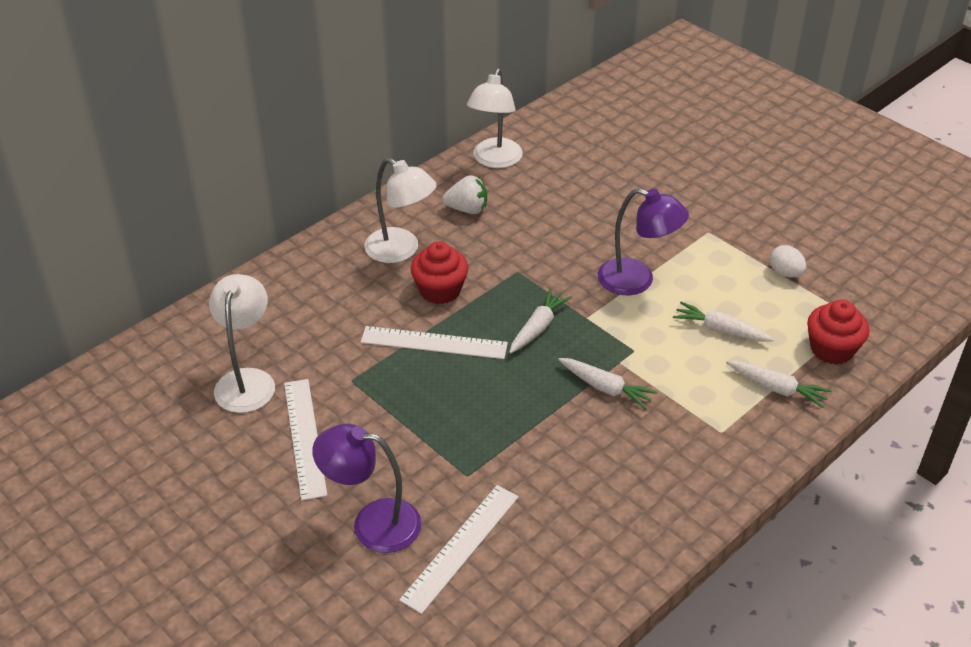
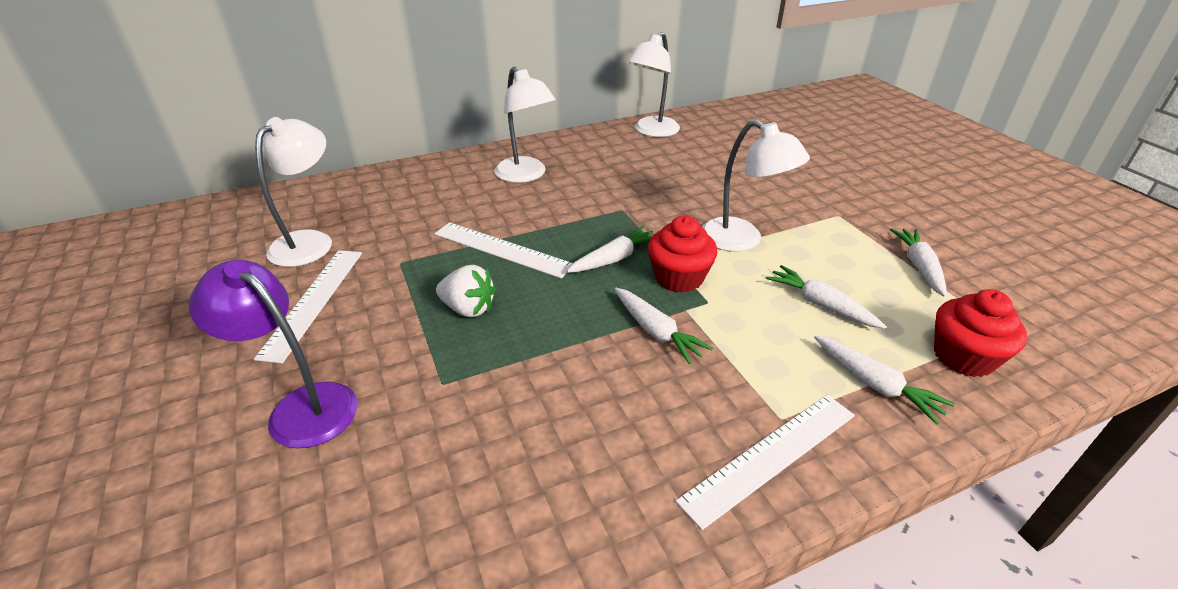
camera: 20 degrees right, 5 degrees down
white ruler [399,485,519,614] -> white ruler moved to [675,395,855,530]
red cupcake [411,242,468,304] -> red cupcake moved to [648,216,717,293]
white strawberry [442,175,487,214] -> white strawberry moved to [436,265,496,318]
purple lamp [597,188,689,295] -> white lamp [702,120,810,252]
white egg [770,245,807,277] -> white carrot [890,228,947,297]

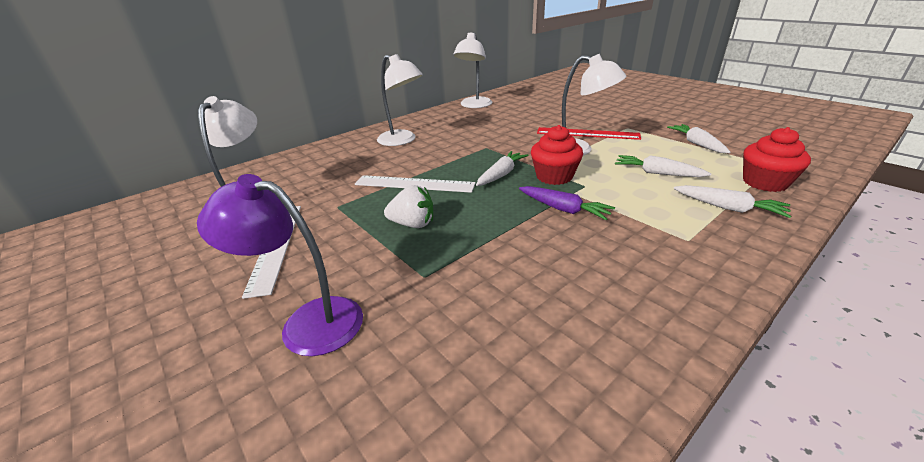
camera: 15 degrees left, 5 degrees down
white carrot [615,288,713,364] -> purple carrot [519,186,615,220]
white ruler [675,395,855,530] -> none
none -> red ruler [537,127,641,140]

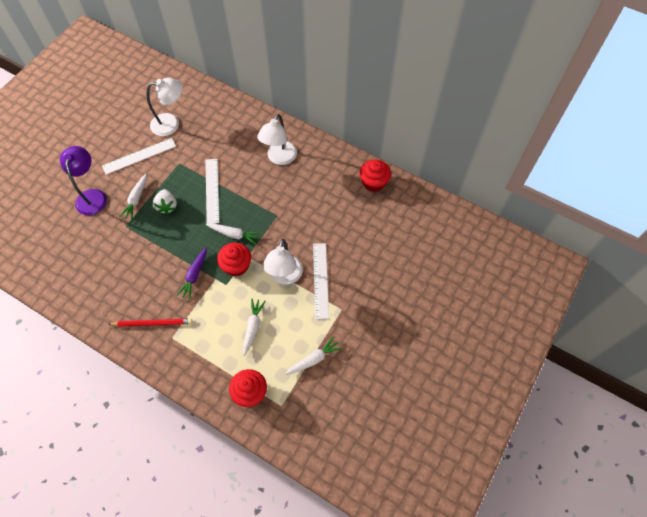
camera: 70 degrees right, 30 degrees up
white lamp [453,32,492,108] -> red cupcake [360,160,391,192]
red ruler [537,127,641,140] -> white ruler [313,243,329,319]
white carrot [673,185,791,218] -> white carrot moved to [119,174,147,220]
none -> red pencil [108,319,192,327]

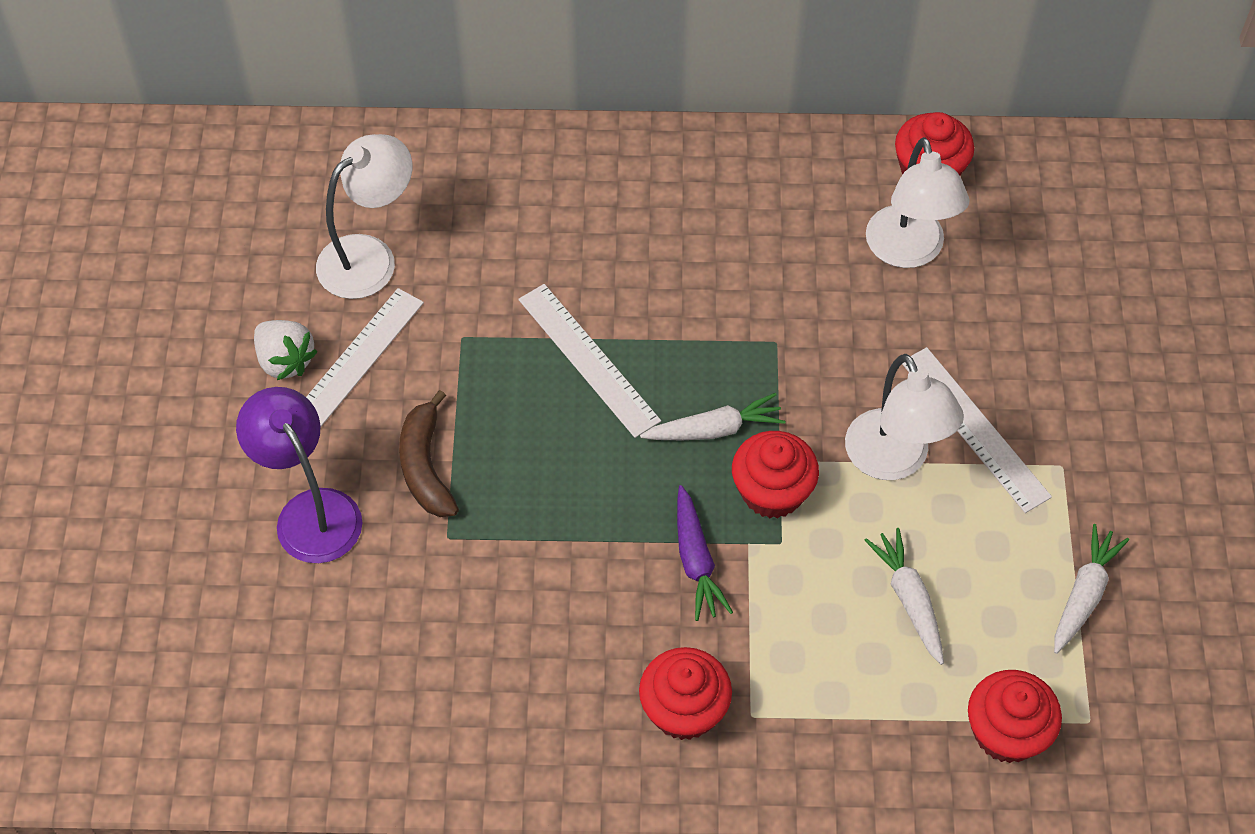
camera: 30 degrees left, 5 degrees down
red pencil [108,319,192,327] -> red cupcake [639,647,732,740]
white carrot [119,174,147,220] -> brown banana [399,390,459,517]
white strawberry [153,189,177,214] -> white strawberry moved to [254,320,318,380]
white lamp [257,114,297,165] -> white lamp moved to [866,137,969,268]

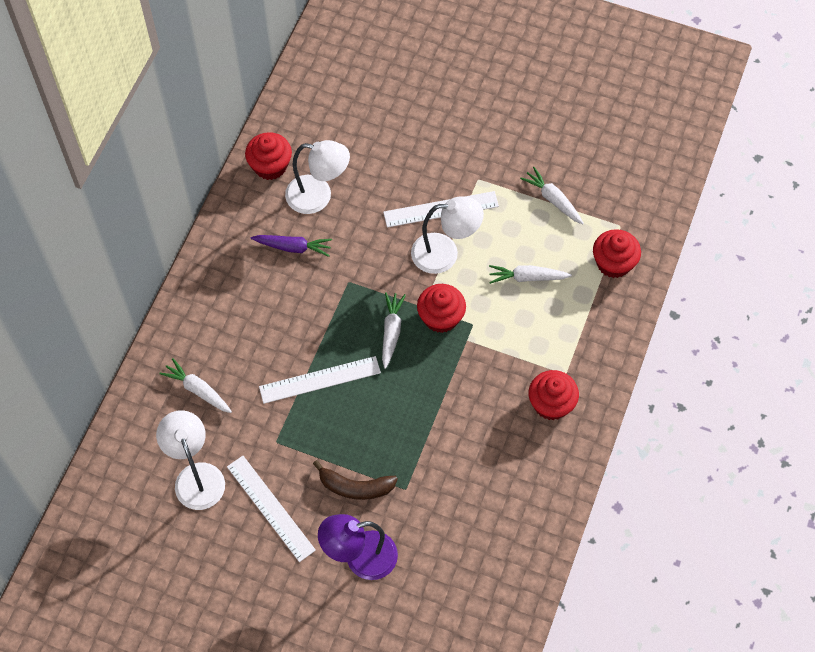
camera: 70 degrees left, 5 degrees up
white strawberry [254,320,318,380] -> none
purple carrot [677,485,733,621] -> purple carrot moved to [251,235,332,257]
none -> white carrot [159,358,232,413]

